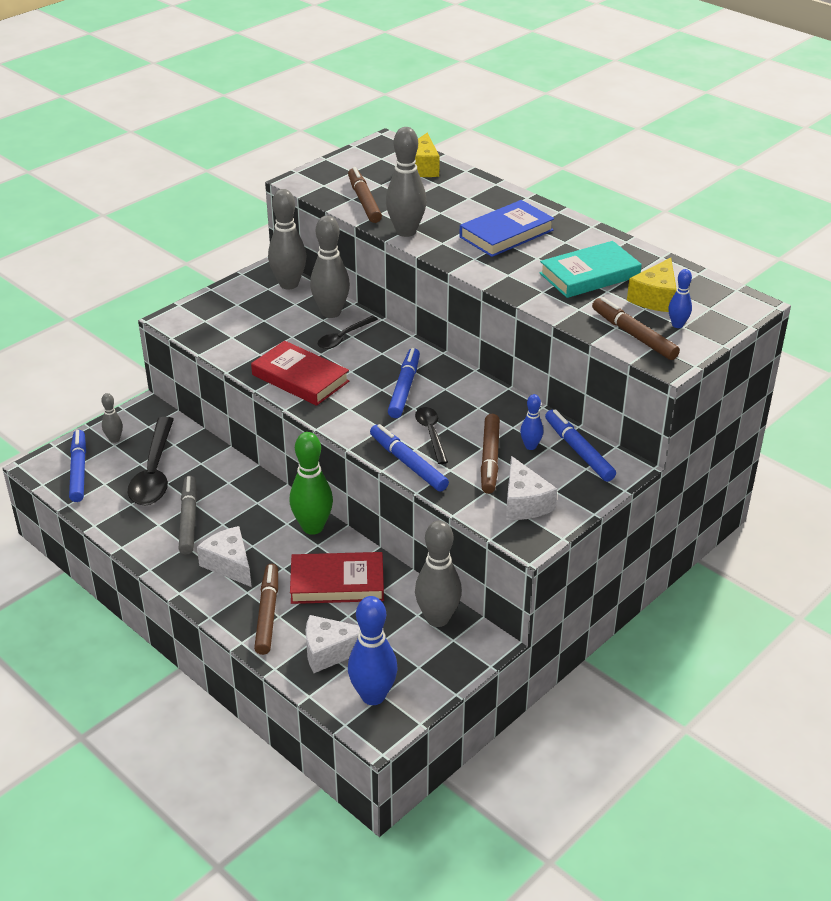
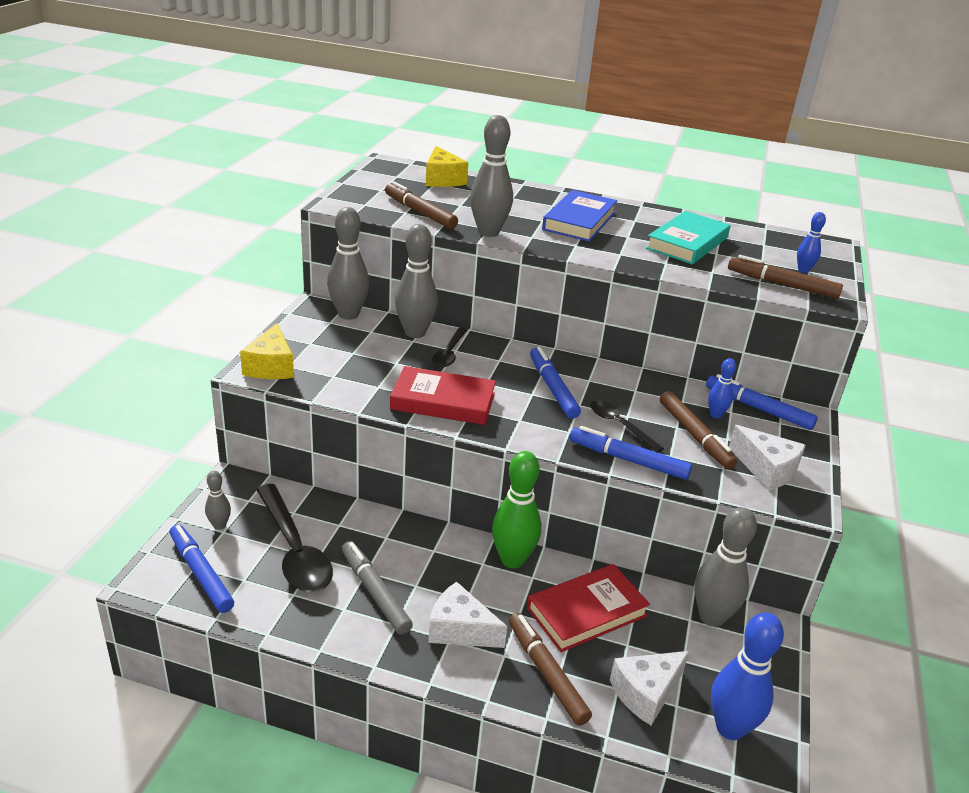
camera: 30 degrees left, 5 degrees down
yellow cheese [627,258,677,312] -> yellow cheese moved to [240,323,294,379]

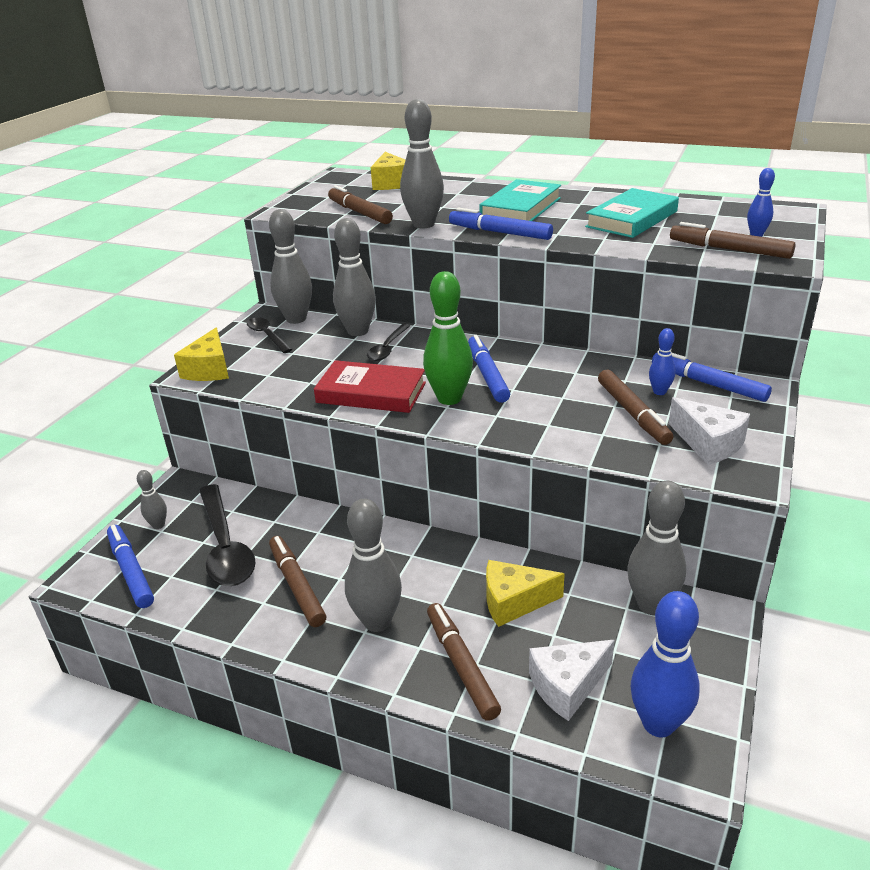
camera: 10 degrees right, 0 degrees up
grey marker [342,541,413,635] -> brown marker [269,536,326,627]
white cheese [428,582,507,648] -> grey bowling pin [345,499,402,632]
green bowling pin [492,451,541,568] -> green bowling pin moved to [423,271,473,405]
red book [527,564,650,652] -> yellow cheese [486,560,565,627]
blue book [542,190,617,242] -> turquoise book [479,179,561,221]
blue marker [569,426,692,480] -> blue marker moved to [449,207,553,240]
black spoon [590,400,664,453] -> black spoon moved to [247,317,292,353]

